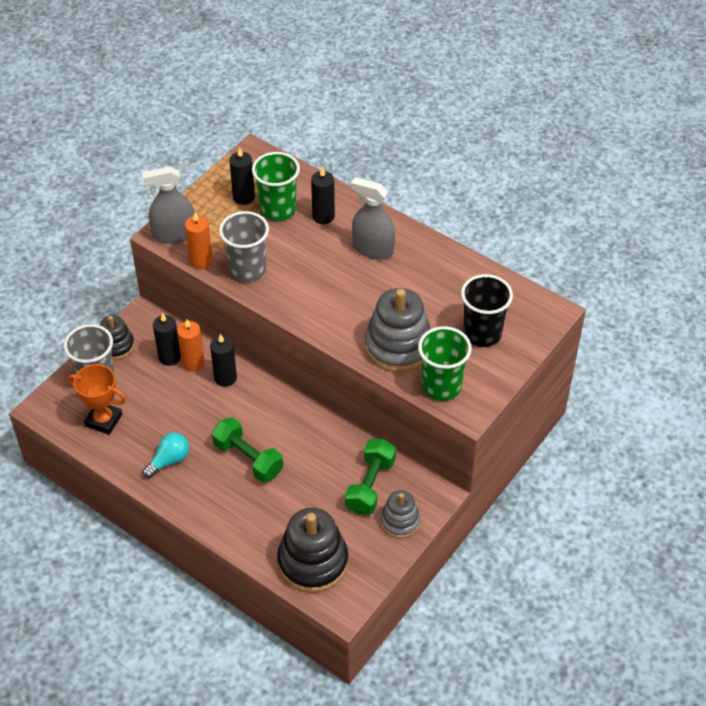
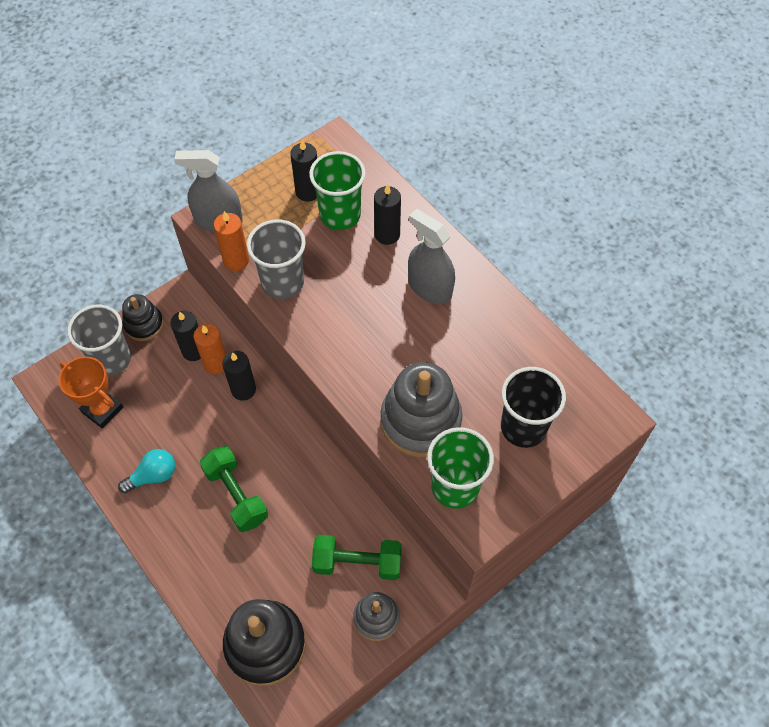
camera: 15 degrees right, 10 degrees up
green dumbbell [345,439,396,515] -> green dumbbell turned 60 degrees clockwise [312,535,402,580]

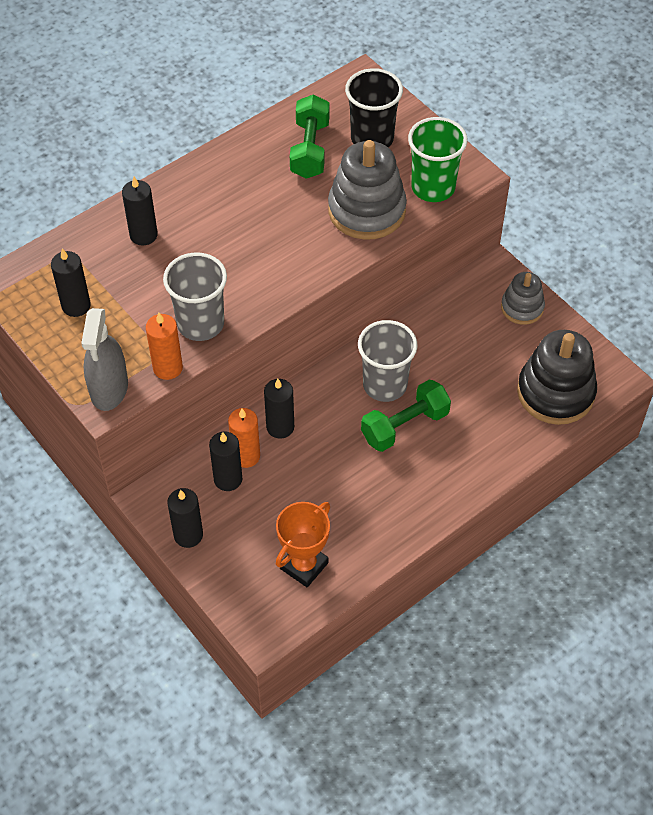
camera: 90 degrees left, 5 degrees down
grey cup [67,305,131,376] -> grey cup moved to [358,320,417,402]
turquoise light bulb [118,449,175,493] -> none
black stacking toy [122,294,164,341] -> black candle [167,488,203,548]
green cup [309,151,366,230] -> none
green dumbbell [312,535,402,580] -> green dumbbell moved to [290,94,330,179]
grey spray bottle [408,209,455,304] -> none

